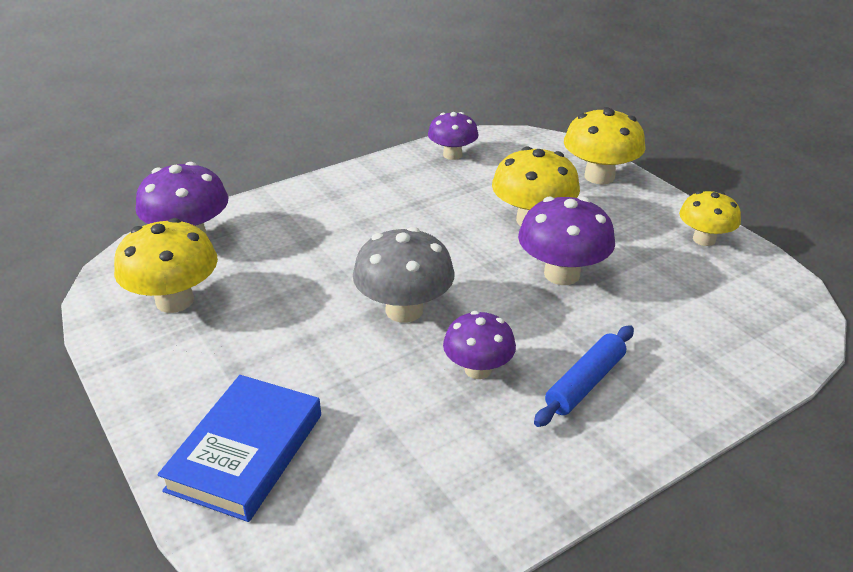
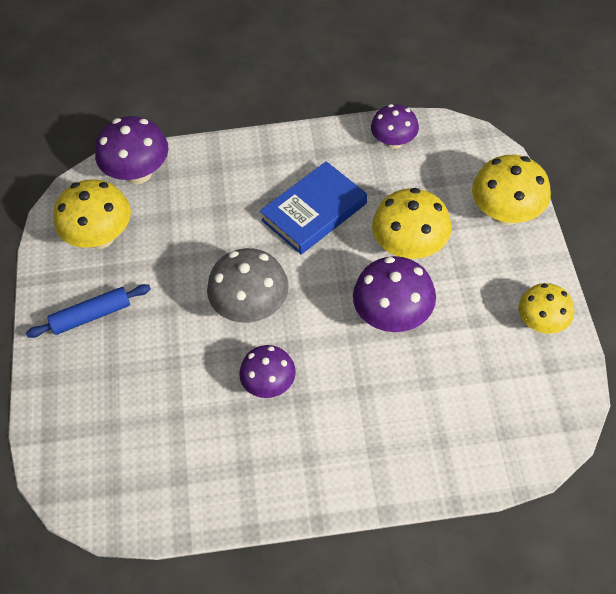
camera: 30 degrees right, 20 degrees up
blue book [157,375,321,522] -> blue book moved to [260,161,367,254]
blue rolling pin [534,325,634,427] -> blue rolling pin moved to [26,284,151,338]

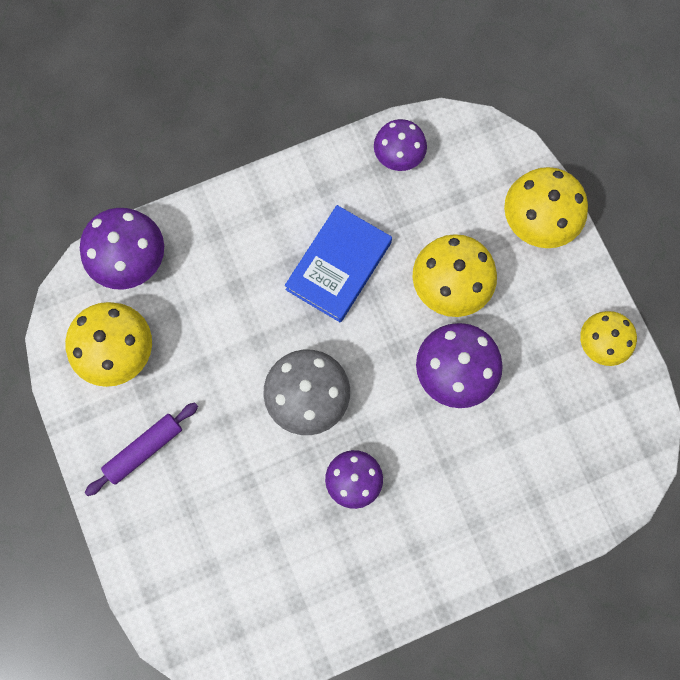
camera: 20 degrees left, 20 degrees up
blue rolling pin [26,284,151,338] -> purple rolling pin [85,403,198,496]

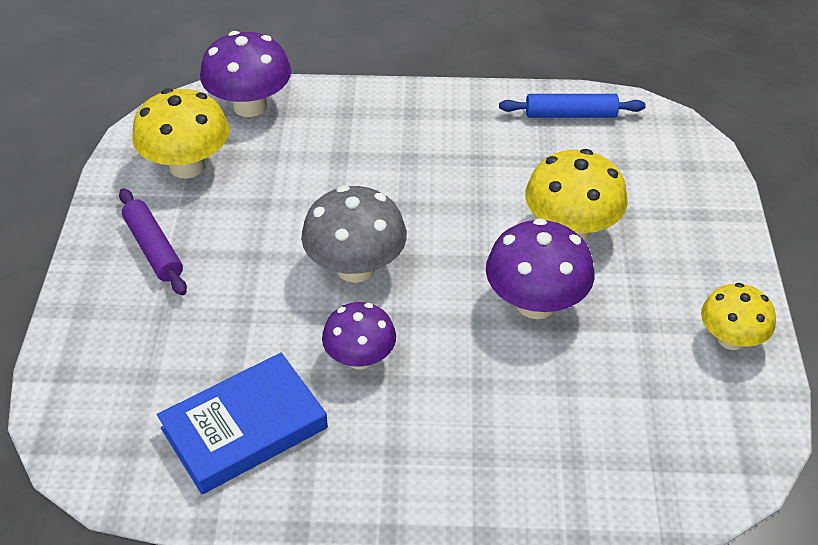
camera: 25 degrees right, 30 degrees down
purple rolling pin [85,403,198,496] -> purple rolling pin turned 75 degrees clockwise [119,188,187,295]
blue book [285,205,392,323] -> blue book moved to [157,353,328,494]
purple mushroom [374,119,427,171] -> blue rolling pin [499,94,646,118]
yellow mushroom [504,167,588,248] -> none

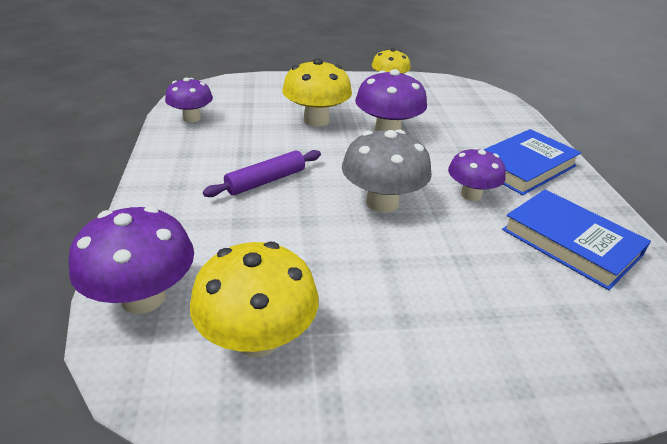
camera: 100 degrees left, 10 degrees down
purple rolling pin [119,188,187,295] -> purple rolling pin moved to [203,150,321,197]
blue rolling pin [499,94,646,118] -> purple mushroom [165,77,213,122]
none -> blue book [483,129,581,195]

